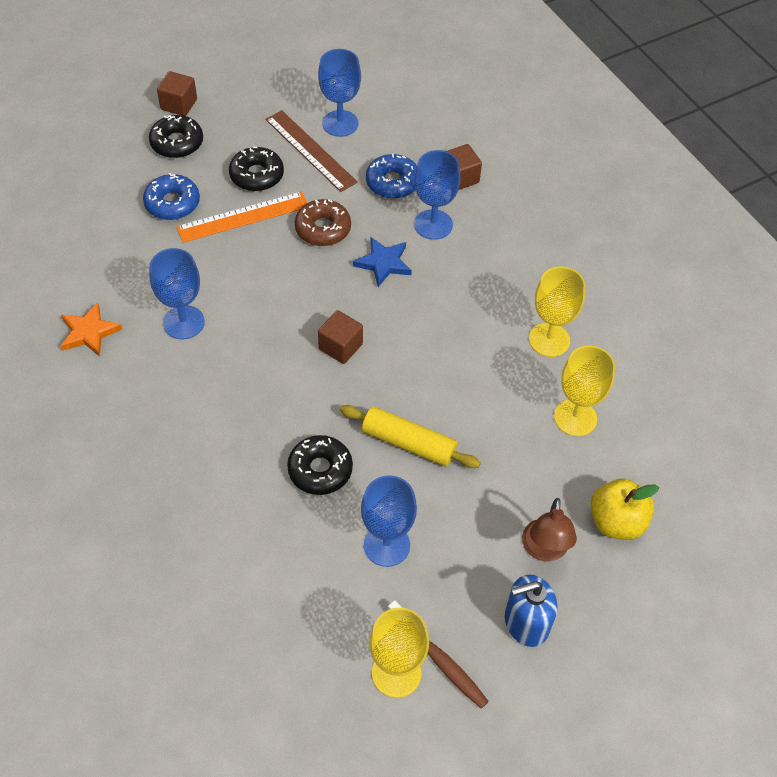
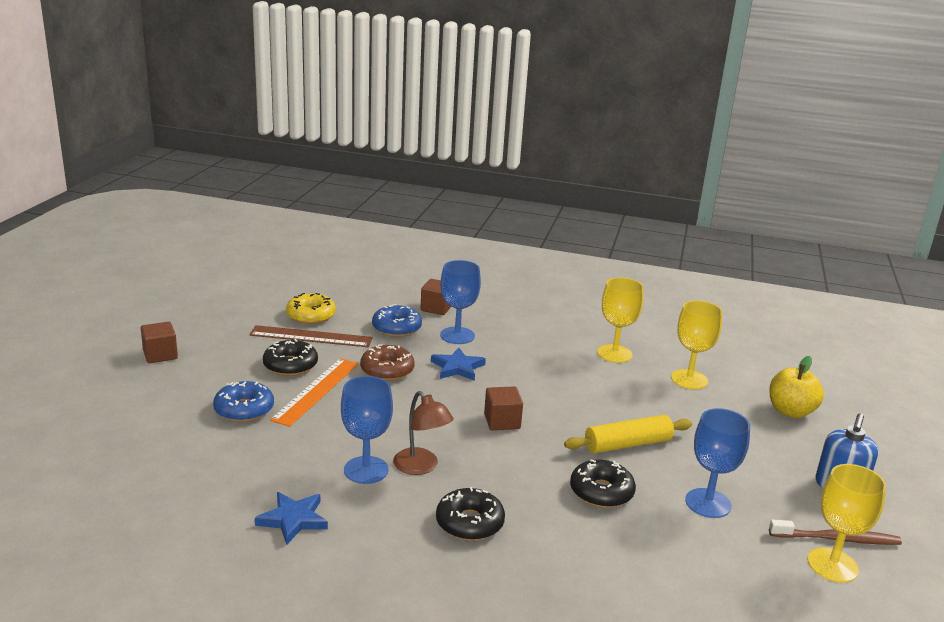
camera: 45 degrees left, 30 degrees down
orange star [61,302,122,357] -> blue star [255,492,328,545]
black donut [149,115,203,158] -> black donut moved to [436,487,505,541]
blue goblet [318,49,361,137] -> yellow donut [286,293,336,324]
brown lamp [522,498,577,561] -> brown lamp moved to [393,391,454,475]

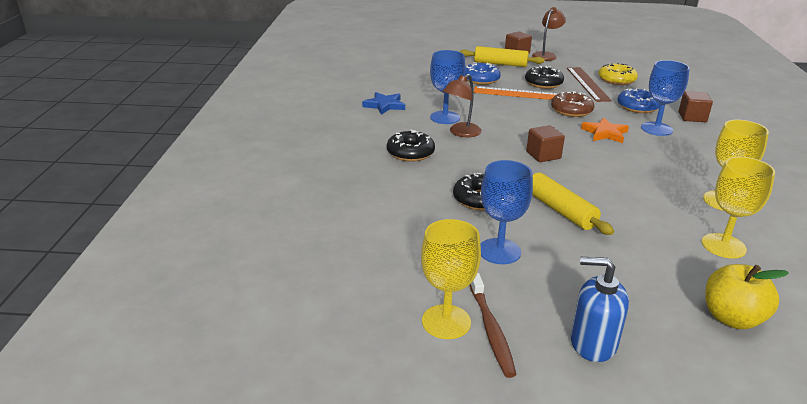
camera: 80 degrees right, 5 degrees up
blue star [431,348,486,381] -> orange star [581,118,629,143]
none -> yellow rolling pin [459,46,545,67]
none -> brown lamp [532,7,566,61]

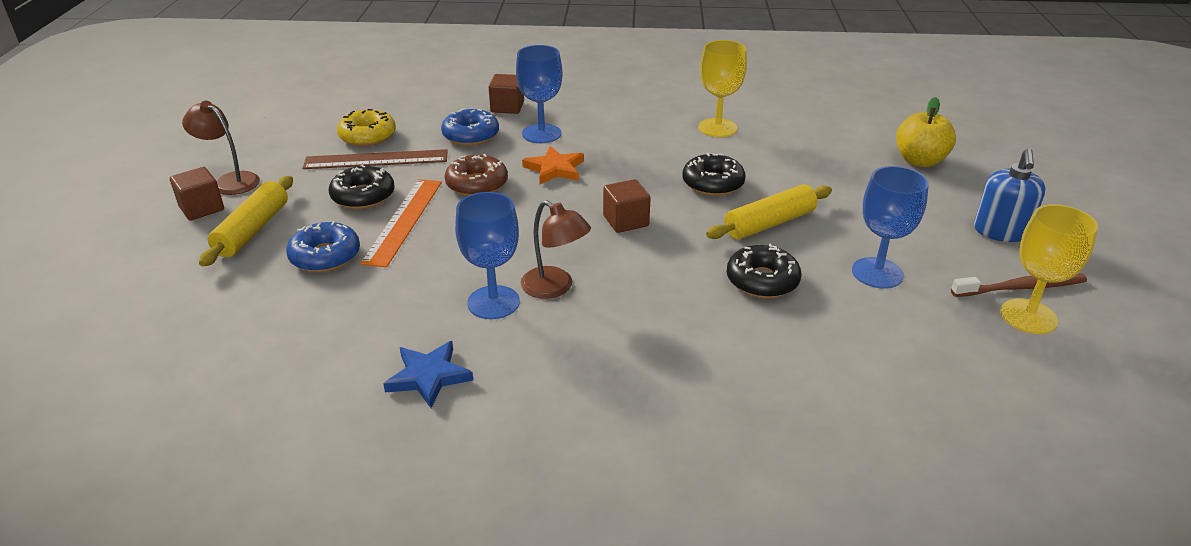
camera: 90 degrees left, 5 degrees up
black donut [387,130,435,162] -> black donut moved to [682,153,746,196]
yellow goblet [702,157,775,259] -> none

